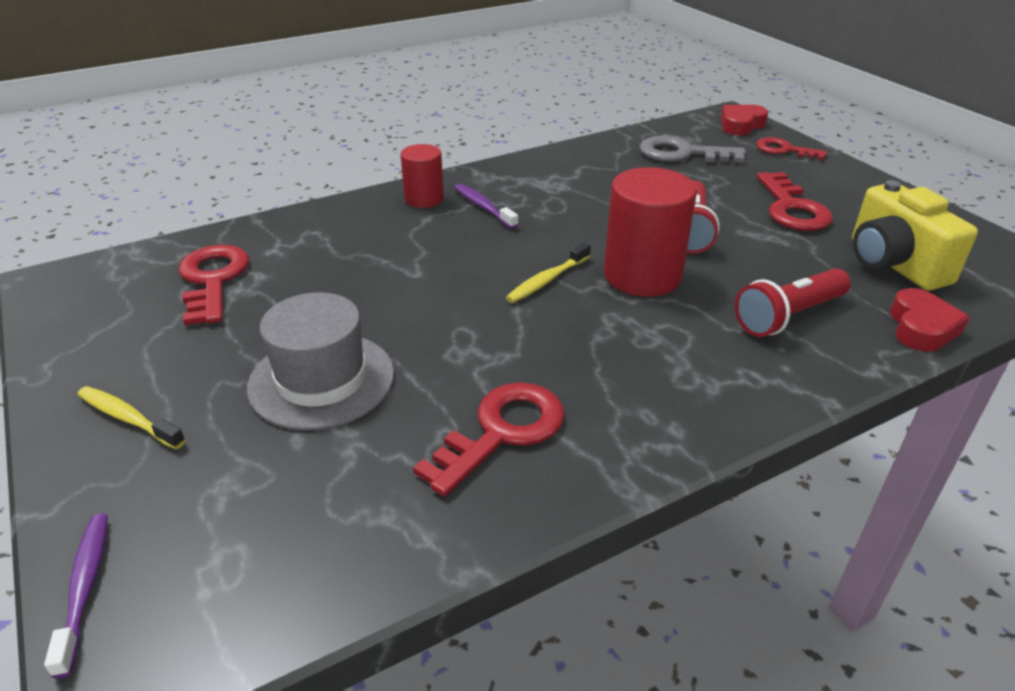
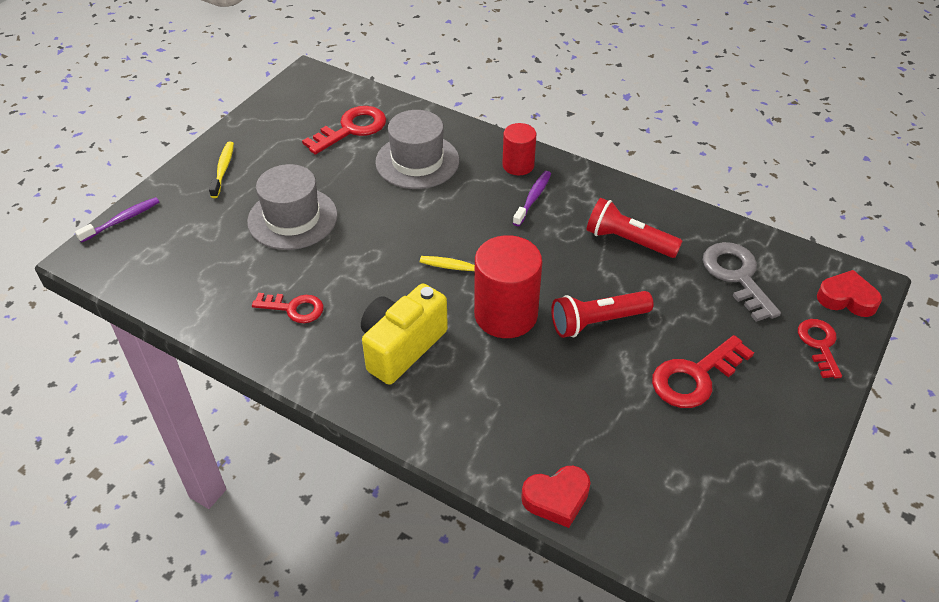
camera: 60 degrees right, 10 degrees up
red key [413,382,565,497] -> red key [252,293,324,323], size x0.66
red flashlight [735,268,851,337] -> red flashlight moved to [586,198,683,258]
yellow camera [852,180,978,291] -> yellow camera moved to [361,283,448,385]
none -> grey hat [375,110,459,189]

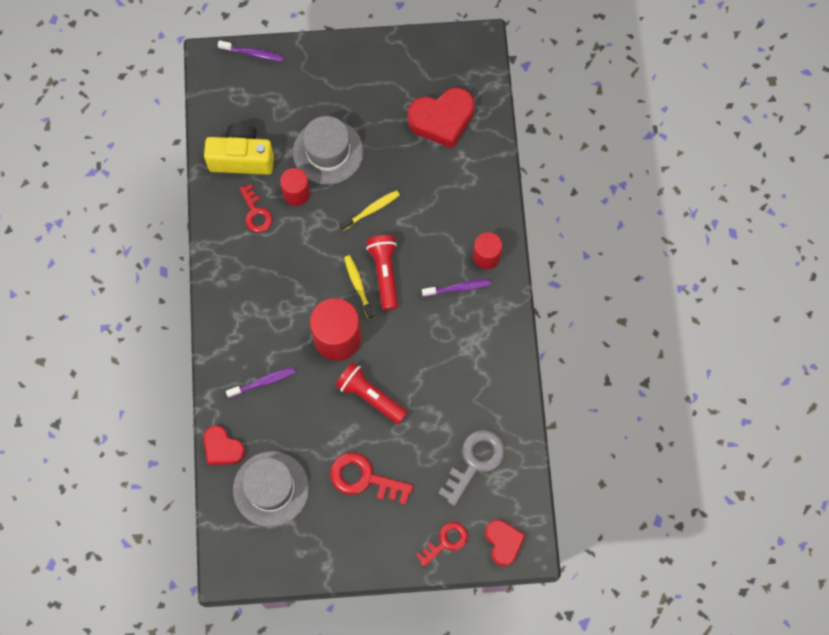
camera: 55 degrees right, 25 degrees up
yellow toothbrush [209,142,234,198] -> yellow toothbrush moved to [339,190,400,231]
red key [302,106,386,155] -> red heart [408,88,475,149]
yellow camera [361,283,448,385] -> yellow camera moved to [204,123,274,175]
grey hat [375,110,459,189] -> grey hat moved to [233,451,309,527]
red flashlight [586,198,683,258] -> red flashlight moved to [366,235,398,310]
none -> purple toothbrush [226,367,296,398]
none -> red cylinder [280,168,310,206]

